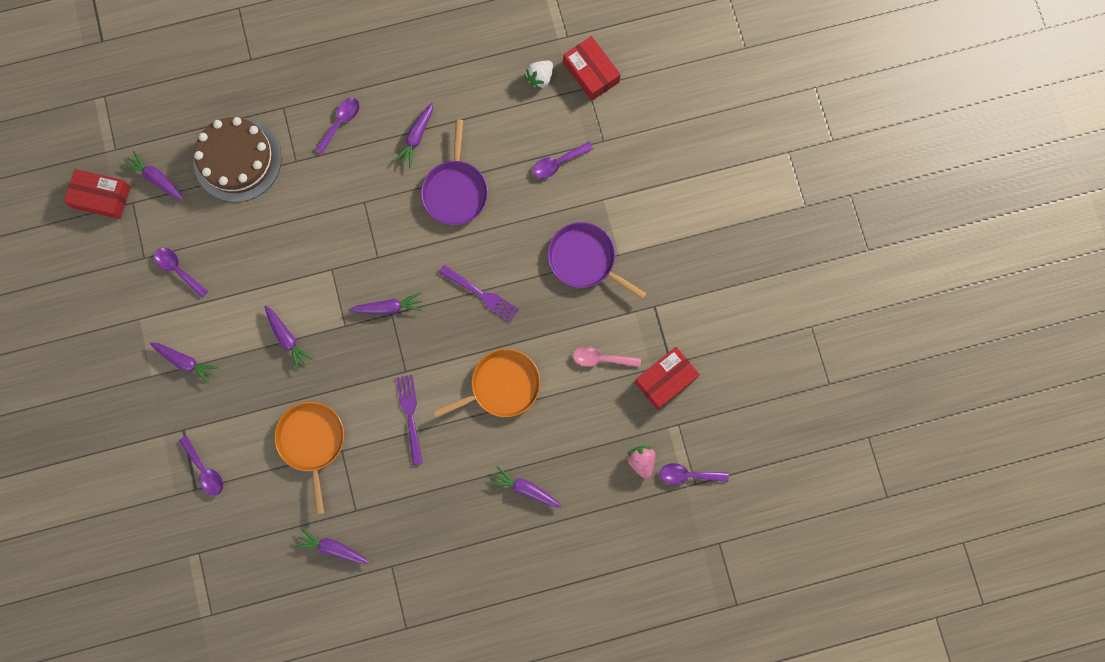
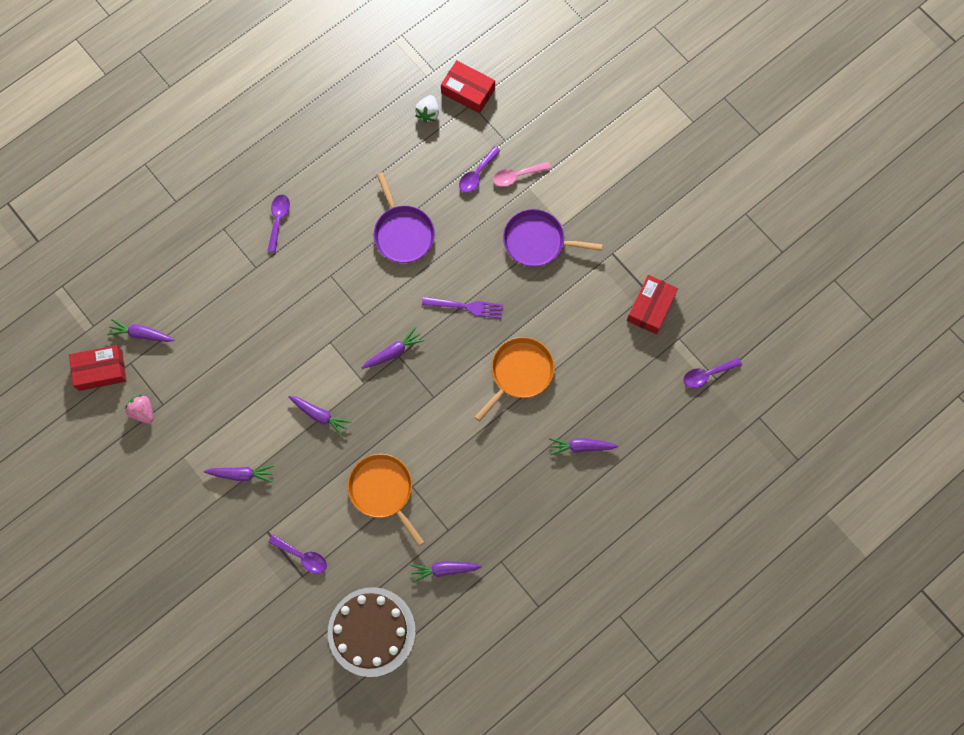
camera: 25 degrees left, 5 degrees down
purple spoon [154,248,208,298] -> none
brown cake [194,117,282,202] -> brown cake moved to [328,587,416,677]
purple carrot [394,102,433,168] -> none
purple fork [396,375,423,465] -> none
pink spoon [573,346,641,367] -> pink spoon moved to [493,162,551,187]
pink strawberry [627,446,656,479] -> pink strawberry moved to [124,395,154,424]

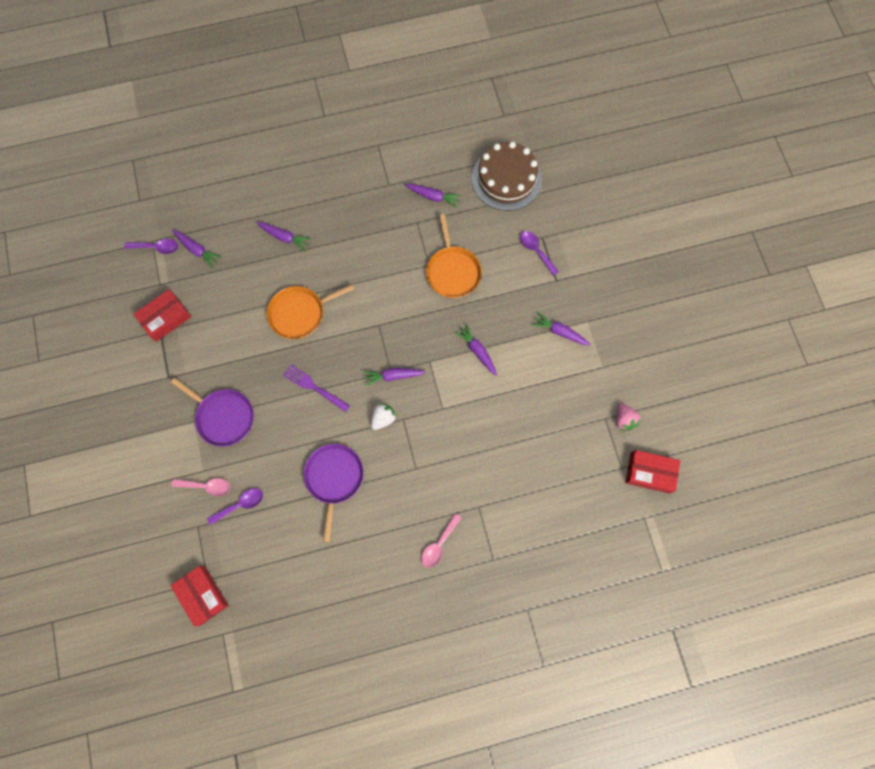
camera: 155 degrees left, 0 degrees up
purple carrot [107,319,175,342] -> purple carrot moved to [172,230,222,268]
purple spoon [268,195,290,252] -> pink spoon [421,513,462,568]
white strawberry [415,95,439,123] -> white strawberry moved to [371,403,397,430]

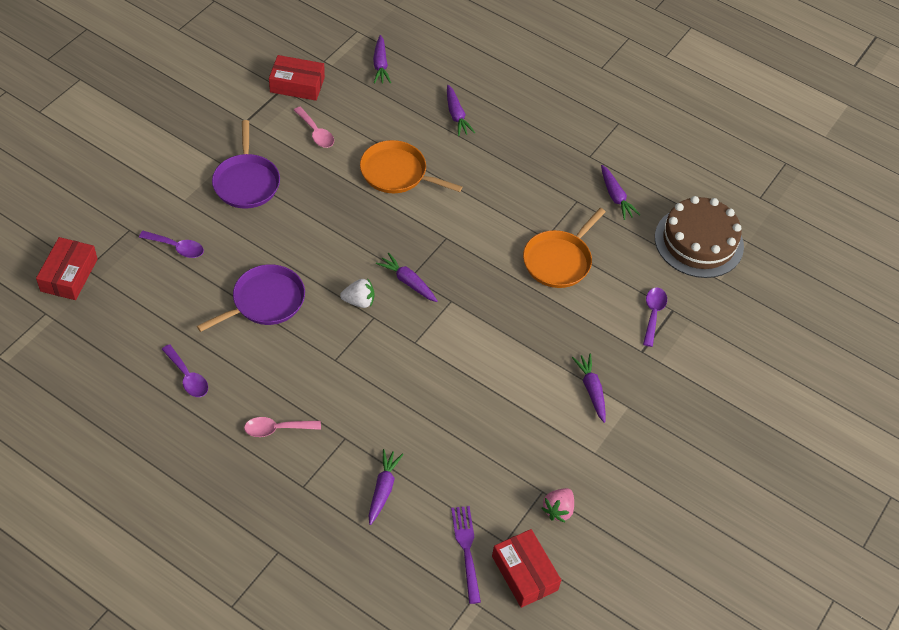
camera: 45 degrees right, 20 degrees down
purple spoon [124,239,178,254] -> purple spoon moved to [162,344,208,397]
pink spoon [172,478,230,496] -> pink spoon moved to [294,107,334,148]
purple fork [283,364,350,412] -> purple fork moved to [451,506,481,604]
purple carrot [454,323,497,376] -> purple carrot moved to [369,449,404,525]

